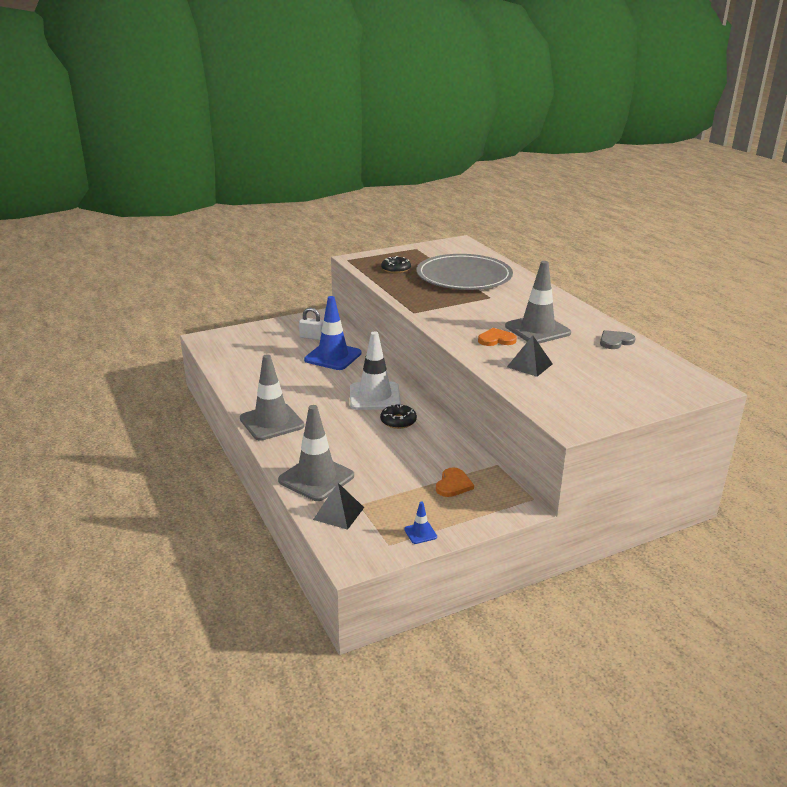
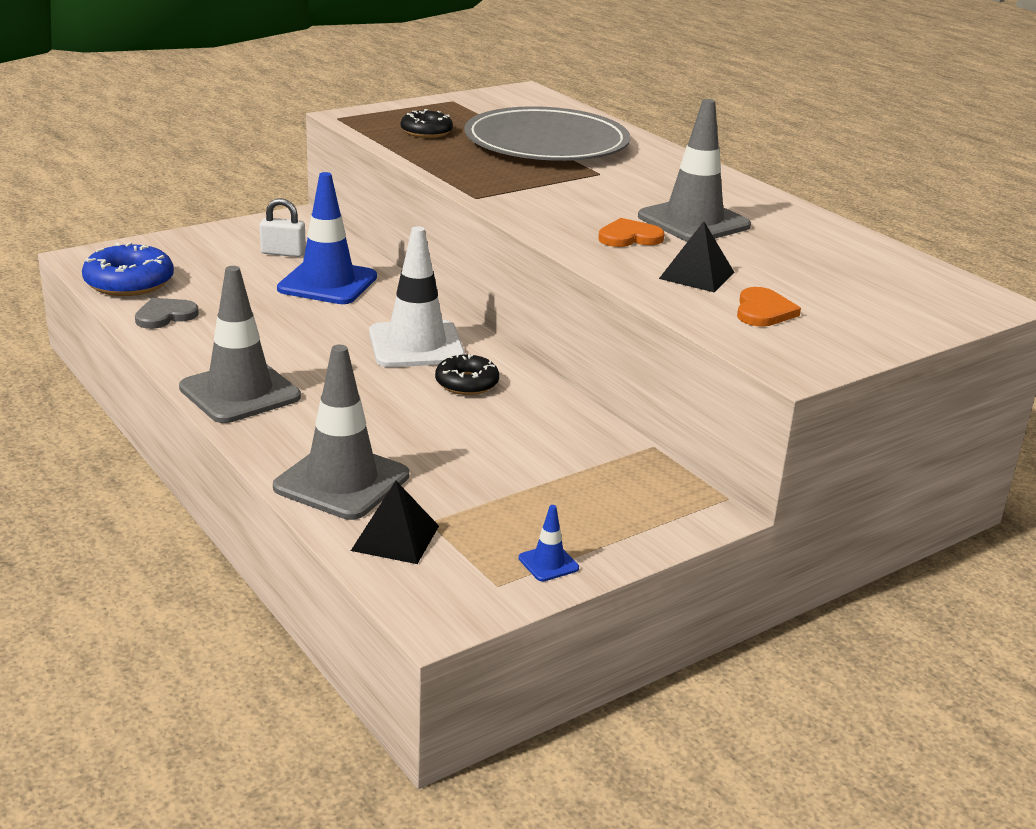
camera: 10 degrees left, 0 degrees up
orange heart [436,468,474,497] -> orange heart moved to [737,287,801,327]
grey heart [600,330,636,349] -> grey heart moved to [135,298,199,329]
none -> blue donut [82,242,174,296]

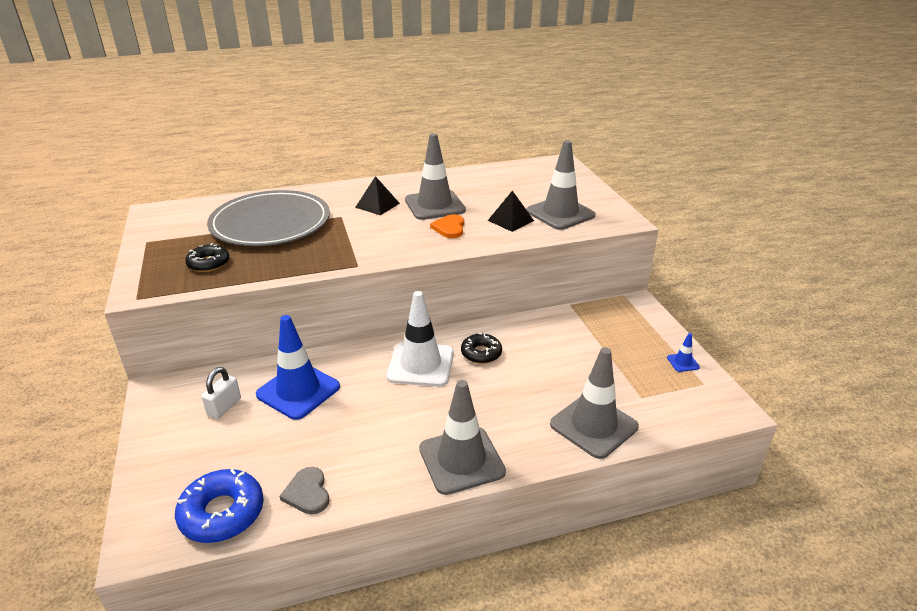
camera: 70 degrees left, 5 degrees up
black pyramid [351,481,439,564] -> black pyramid moved to [355,176,400,215]
orange heart [737,287,801,327] -> grey traffic cone [527,140,596,230]

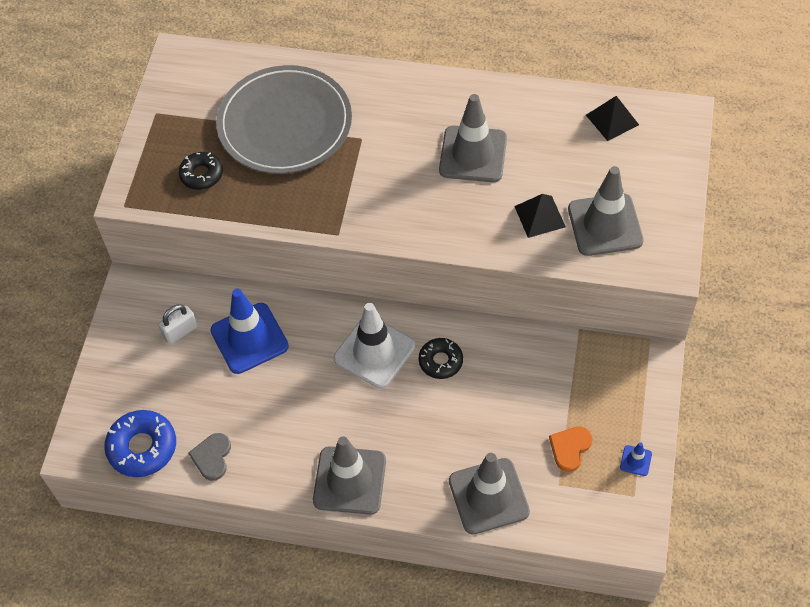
camera: 30 degrees right, 25 degrees up
black pyramid [355,176,400,215] -> black pyramid moved to [586,96,639,141]
orange heart [430,214,464,238] -> orange heart moved to [549,426,593,472]

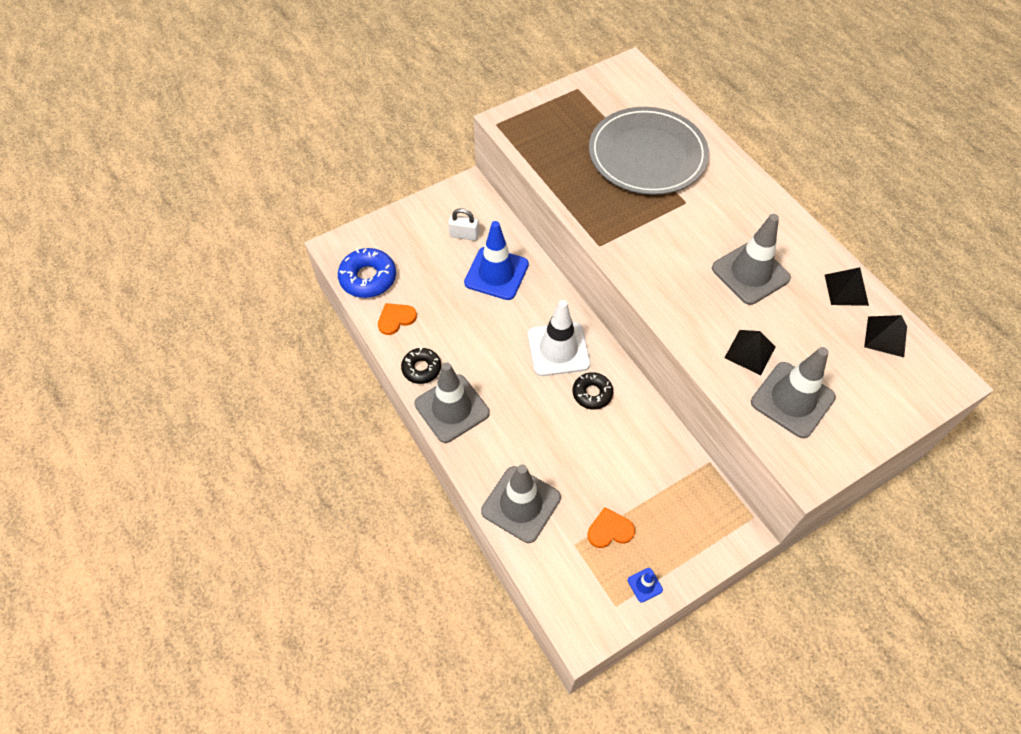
camera: 45 degrees right, 0 degrees up
black donut [179,152,223,190] -> black donut moved to [401,348,441,384]
grey heart [189,433,231,481] -> orange heart [378,303,417,335]
none -> black pyramid [825,267,869,306]

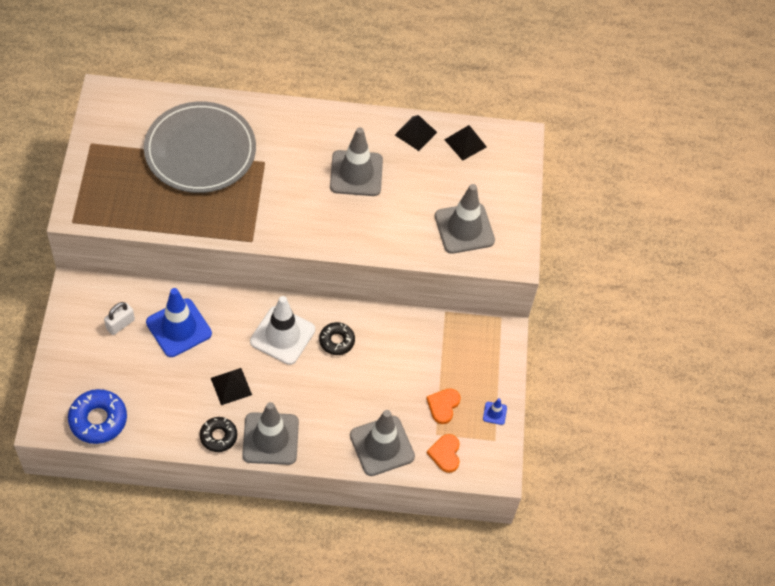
camera: 60 degrees left, 0 degrees up
orange heart [378,303,417,335] -> orange heart moved to [427,434,460,473]
black pyramid [724,330,776,375] -> black pyramid moved to [211,368,252,405]

